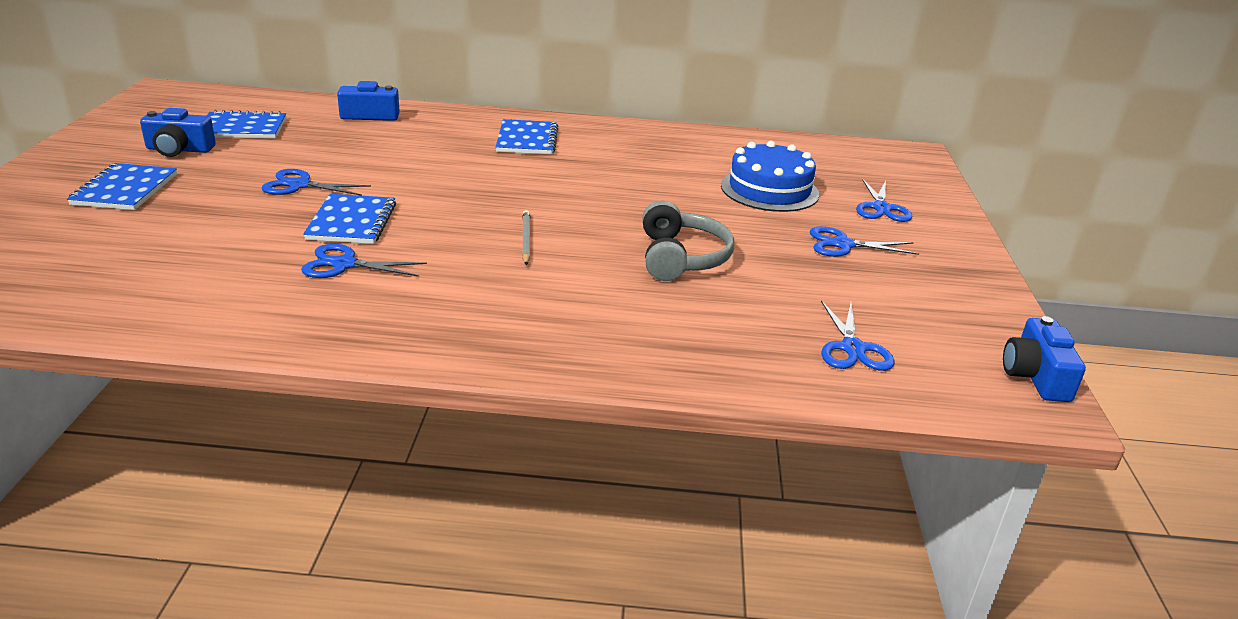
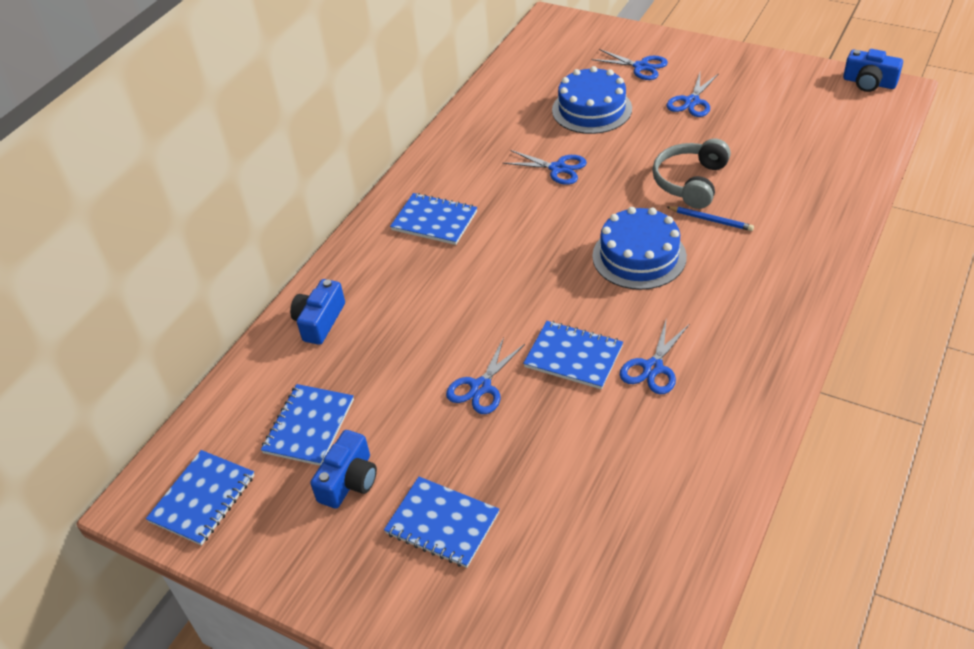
camera: 60 degrees left, 15 degrees up
grey pencil [522,210,530,265] -> blue cake [592,207,687,290]
grey headphones [642,201,734,281] -> grey headphones turned 90 degrees counterclockwise [652,138,731,209]
blue scissors [821,301,895,371] -> blue scissors moved to [503,150,587,185]
none -> blue notebook [146,450,255,546]
none -> blue pencil [667,206,754,231]

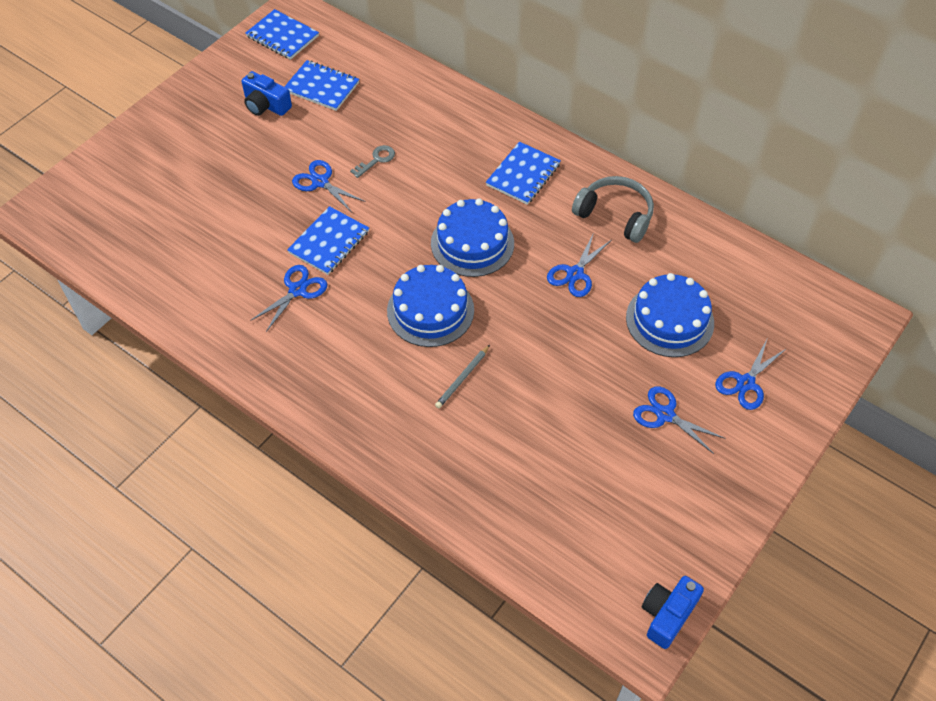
camera: 95 degrees right, 10 degrees up
blue camera [290,279,345,345] -> none
blue notebook [384,477,500,568] -> none
blue scissors [620,321,690,394] -> blue scissors turned 90 degrees clockwise [250,265,327,332]
grey headphones [652,138,731,209] -> grey headphones moved to [572,176,654,243]
blue pencil [667,206,754,231] -> grey pencil [435,345,490,409]
none -> grey key [350,145,395,178]
none -> blue cake [431,198,514,277]

